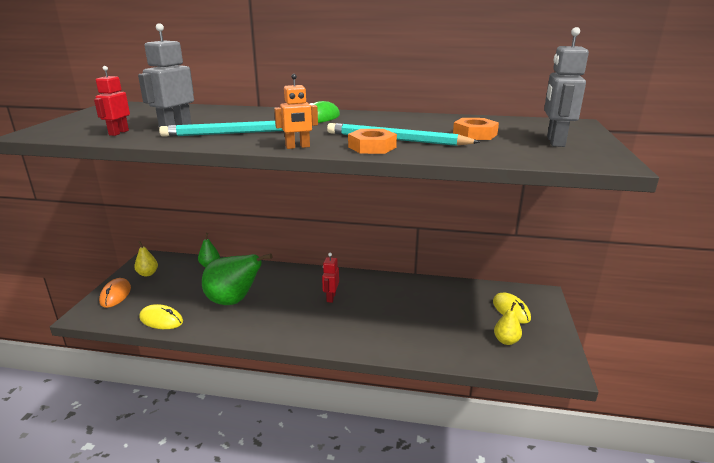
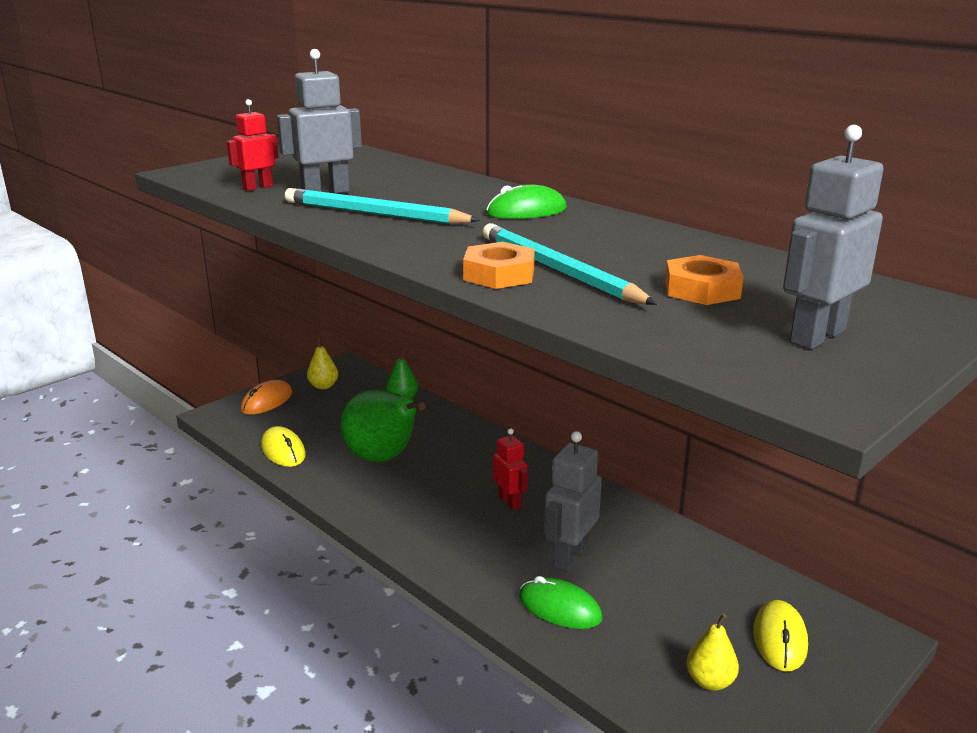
camera: 35 degrees right, 0 degrees up
orange robot [274,74,318,149] -> none
red robot [322,253,339,303] -> red robot turned 105 degrees clockwise [493,428,528,510]
none -> green mouse [519,576,603,629]
none -> grey robot [544,431,602,571]

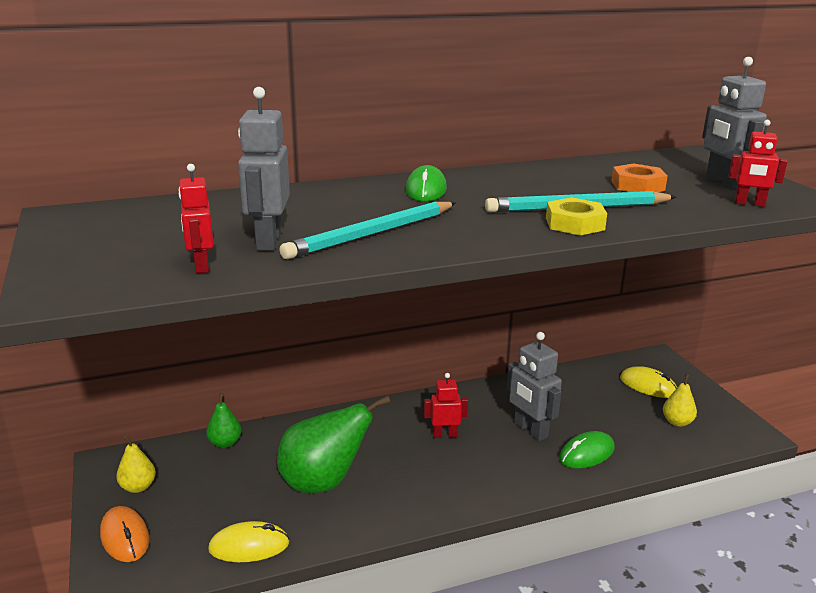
camera: 65 degrees left, 0 degrees up
orange nut [463,242,535,289] -> yellow nut [546,197,607,236]
none -> red robot [728,120,788,207]

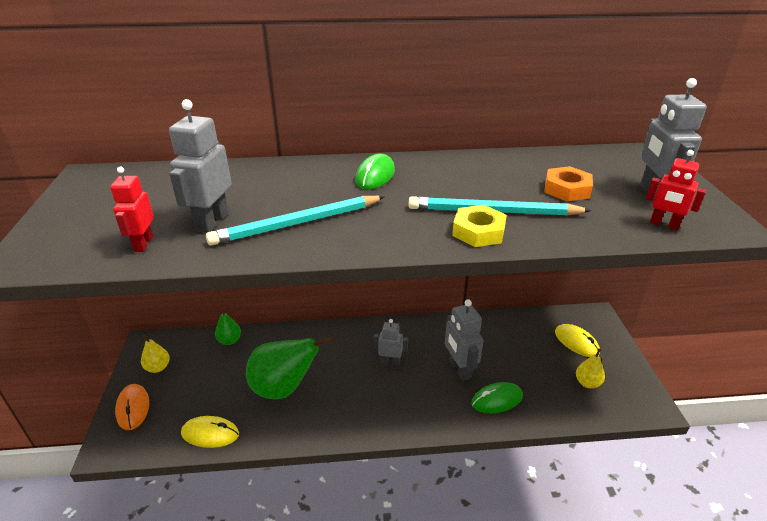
camera: 15 degrees right, 10 degrees up
red robot [424,373,468,438] -> grey robot [374,319,408,365]

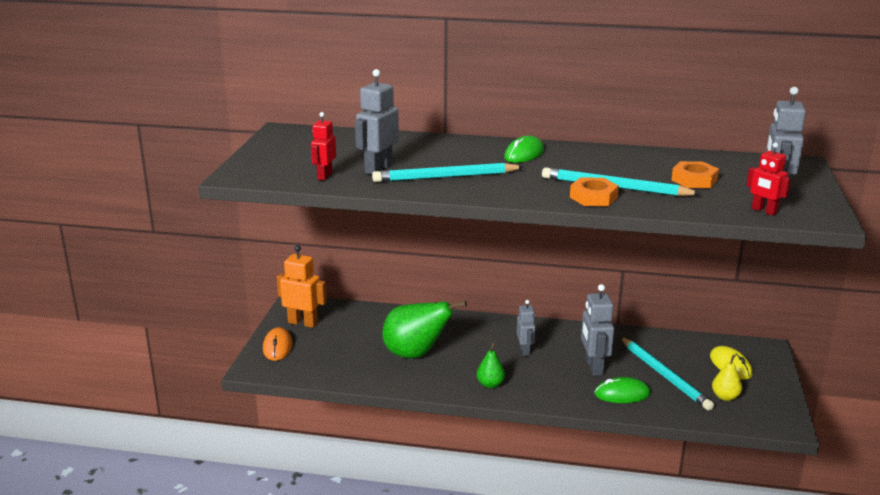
camera: 15 degrees right, 10 degrees down
yellow pear [141,334,170,373] -> orange robot [277,245,327,328]
yellow mouse [181,416,239,448] -> none
green pear [215,307,241,345] -> green pear moved to [477,342,505,388]
grey robot [374,319,408,365] -> grey robot turned 60 degrees clockwise [517,300,535,356]
yellow nut [452,205,507,247] -> orange nut [570,178,619,206]
none -> turquoise pencil [620,337,714,411]

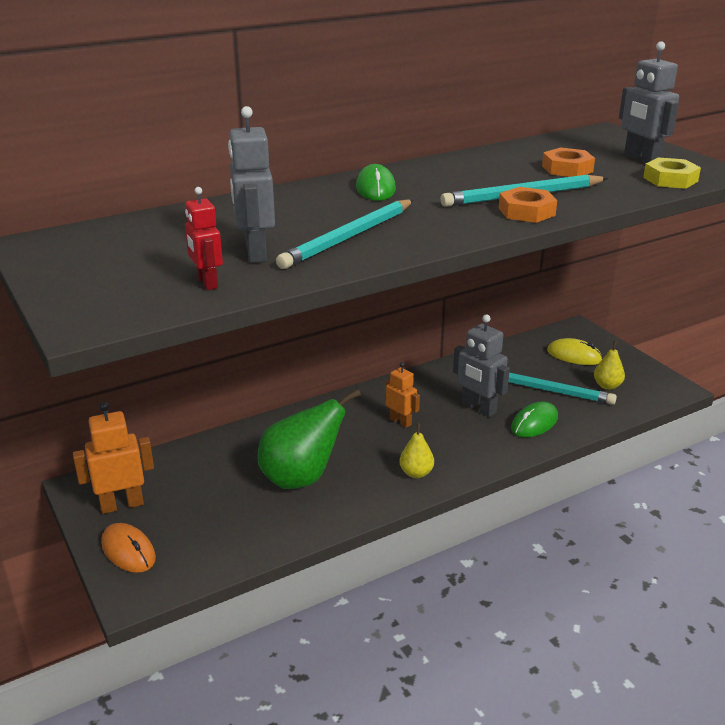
camera: 40 degrees left, 5 degrees up
green pear [477,342,505,388] -> yellow pear [399,423,434,478]
grey robot [517,300,535,356] -> orange robot [386,362,420,428]
red robot [746,142,791,216] -> yellow nut [643,157,701,189]

